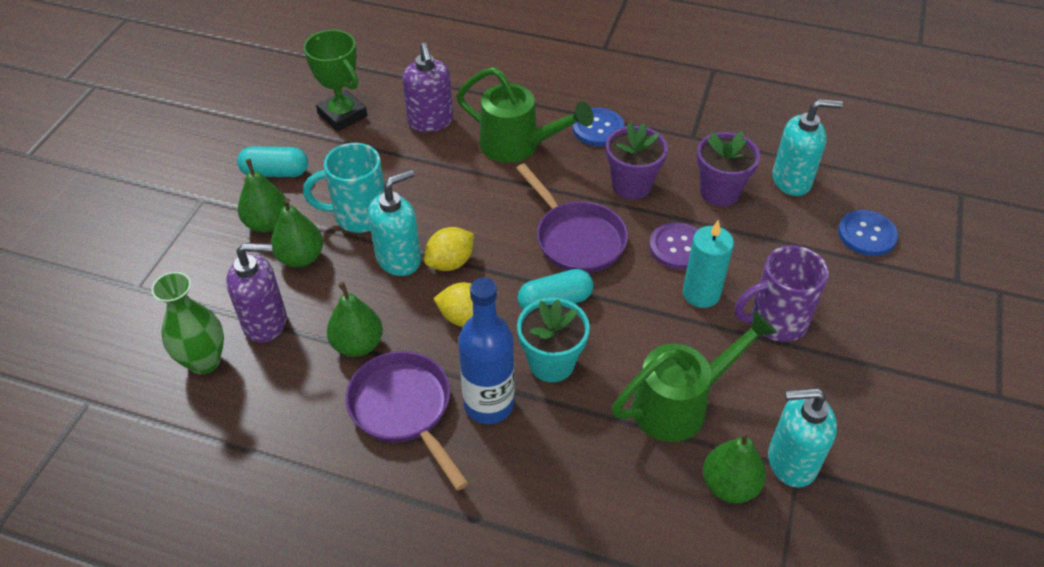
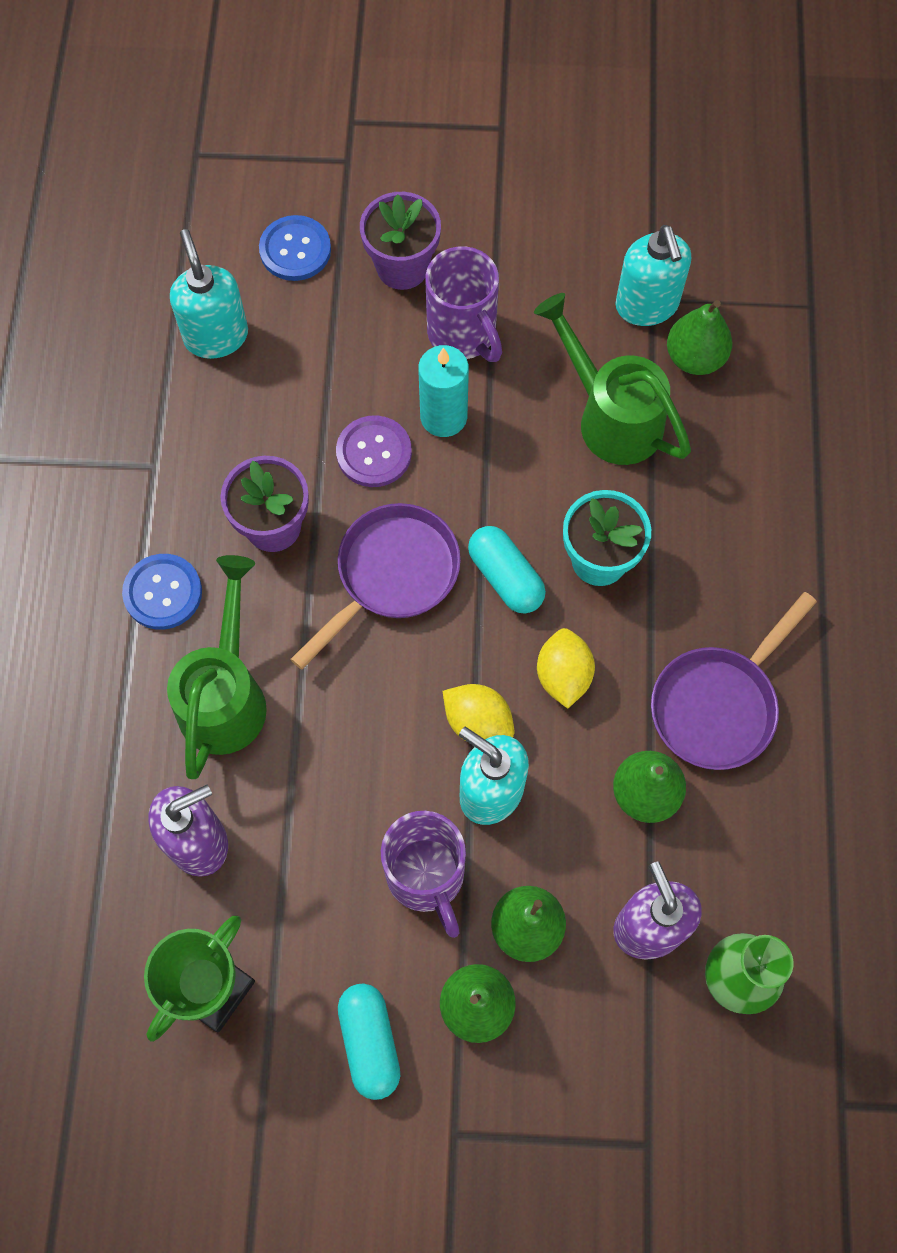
camera: 105 degrees left, 20 degrees up
turquoise mug [303,143,384,233] -> purple mug [381,811,466,938]
blue bottle [458,277,515,424] -> none
purple flower pot [697,131,760,206] -> purple flower pot moved to [360,192,441,290]

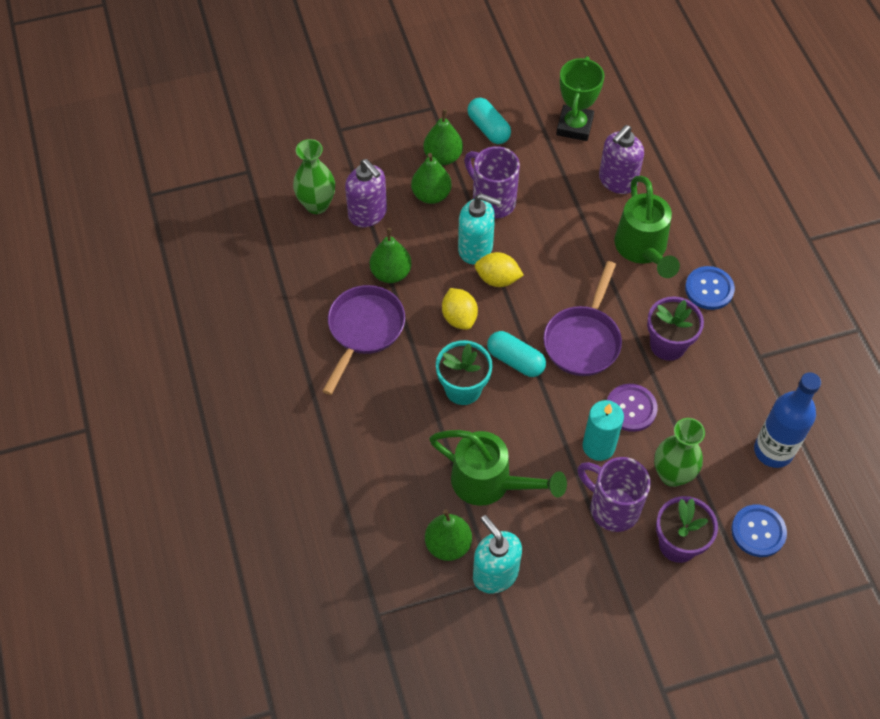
camera: 160 degrees right, 10 degrees down
turquoise soap dispenser [170,229,248,359] -> blue bottle [754,372,821,468]
none -> green vase [654,418,705,487]

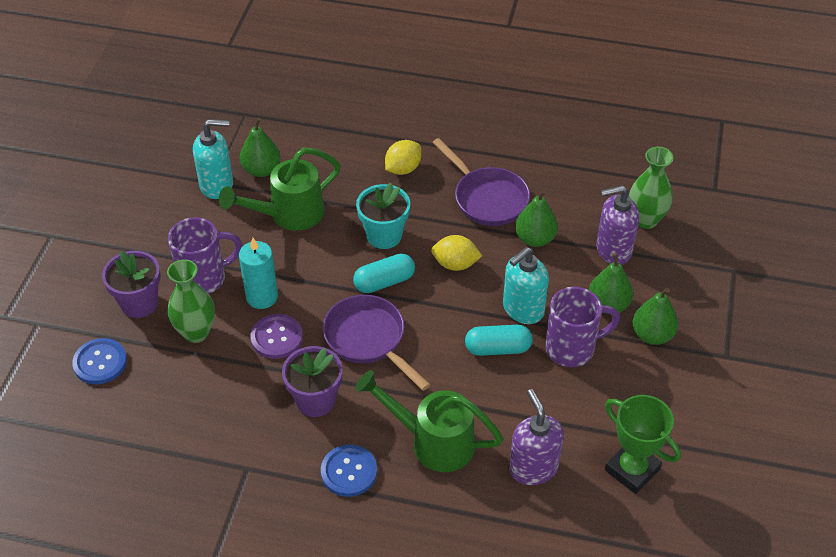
camera: 120 degrees right, 10 degrees down
turquoise capsule [467,98,511,144] -> turquoise capsule moved to [465,325,533,356]
yellow lemon [475,252,524,287] -> yellow lemon moved to [385,140,422,175]
blue bottle [754,372,821,468] -> none

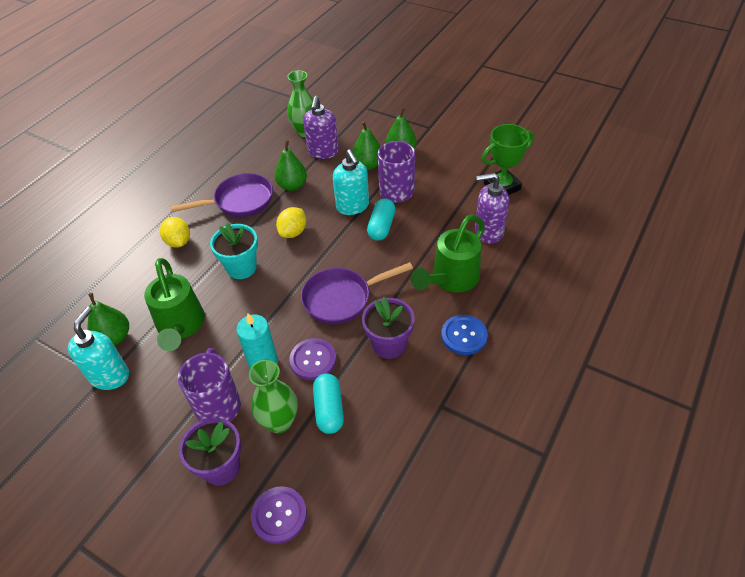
camera: 70 degrees left, 0 degrees up
blue button [72,338,127,385] -> purple button [251,486,307,544]
turquoise capsule [353,254,415,293] -> turquoise capsule moved to [313,373,344,434]

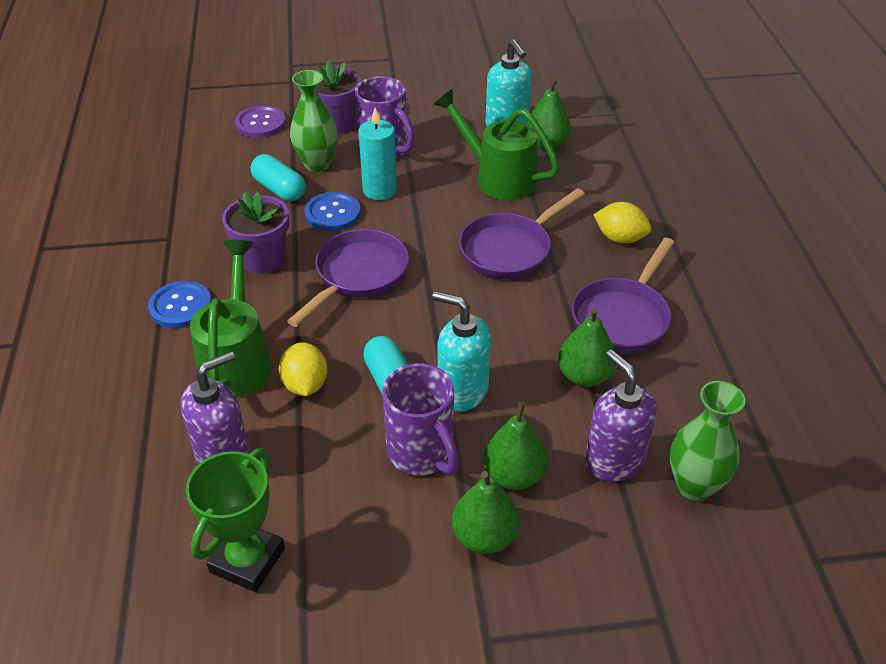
camera: 140 degrees right, 5 degrees down
turquoise flower pot [210,223,258,279] -> purple pan [459,188,585,279]
yellow lemon [276,207,306,238] -> yellow lemon moved to [279,342,327,396]
purple button [289,338,336,380] -> blue button [304,192,361,231]

